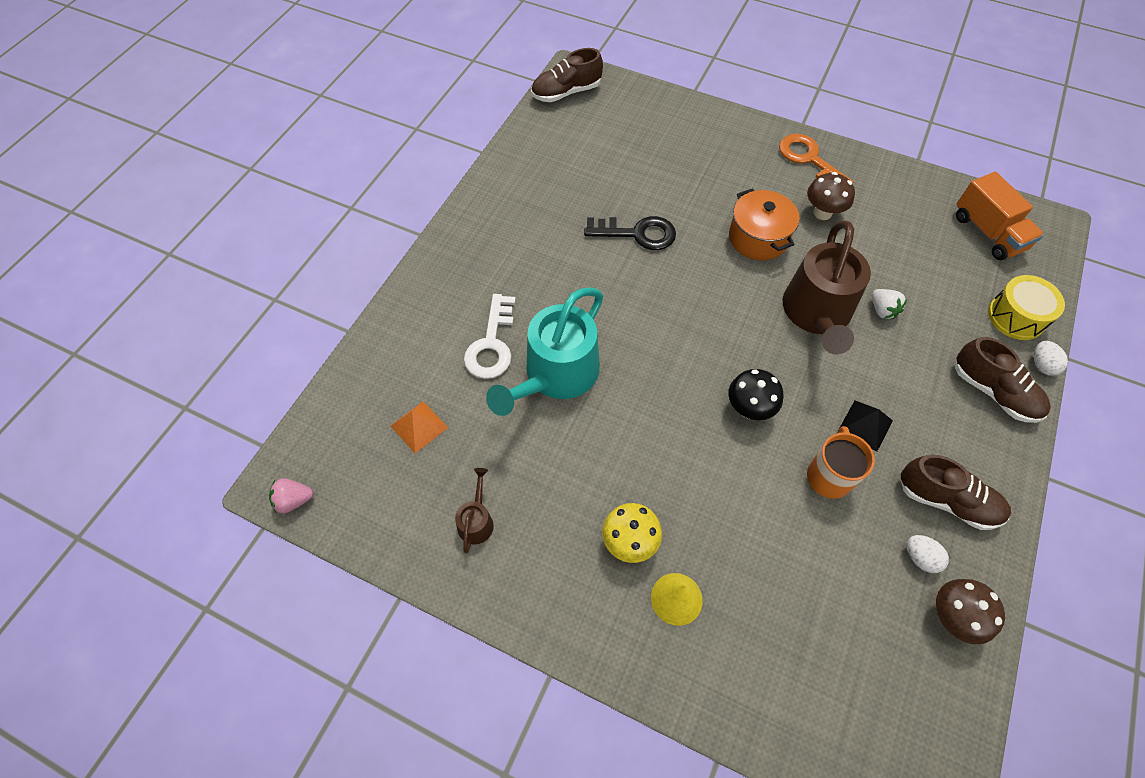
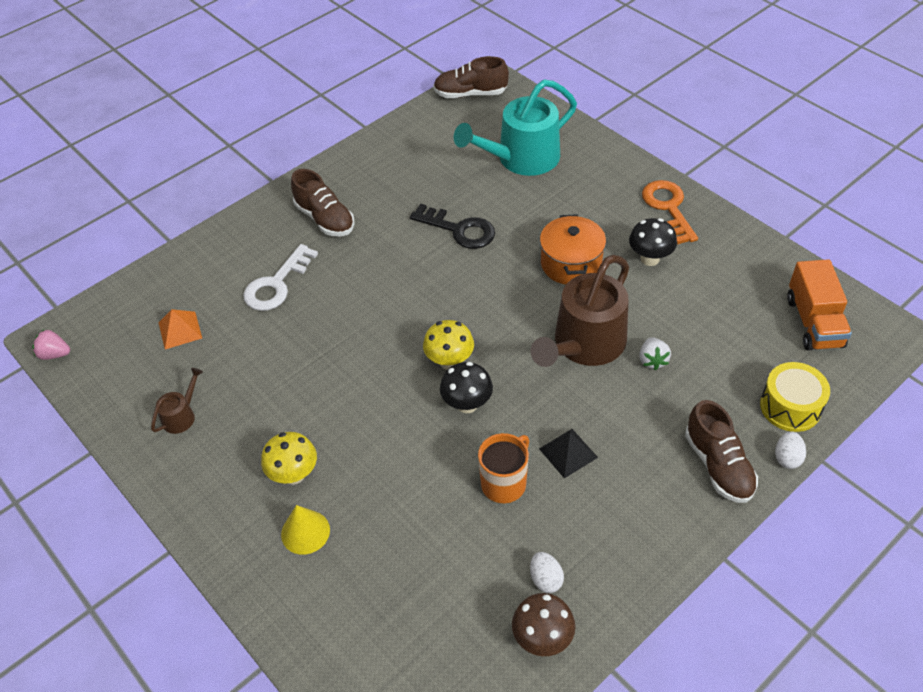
camera: 25 degrees right, 10 degrees down
turquoise watering can [486,287,603,416] -> turquoise watering can moved to [454,79,577,176]
brown mushroom [807,172,855,220] -> black mushroom [629,218,677,266]
brown shoe [900,455,1011,530] -> brown shoe moved to [291,169,355,236]
none -> yellow mushroom [423,320,474,370]

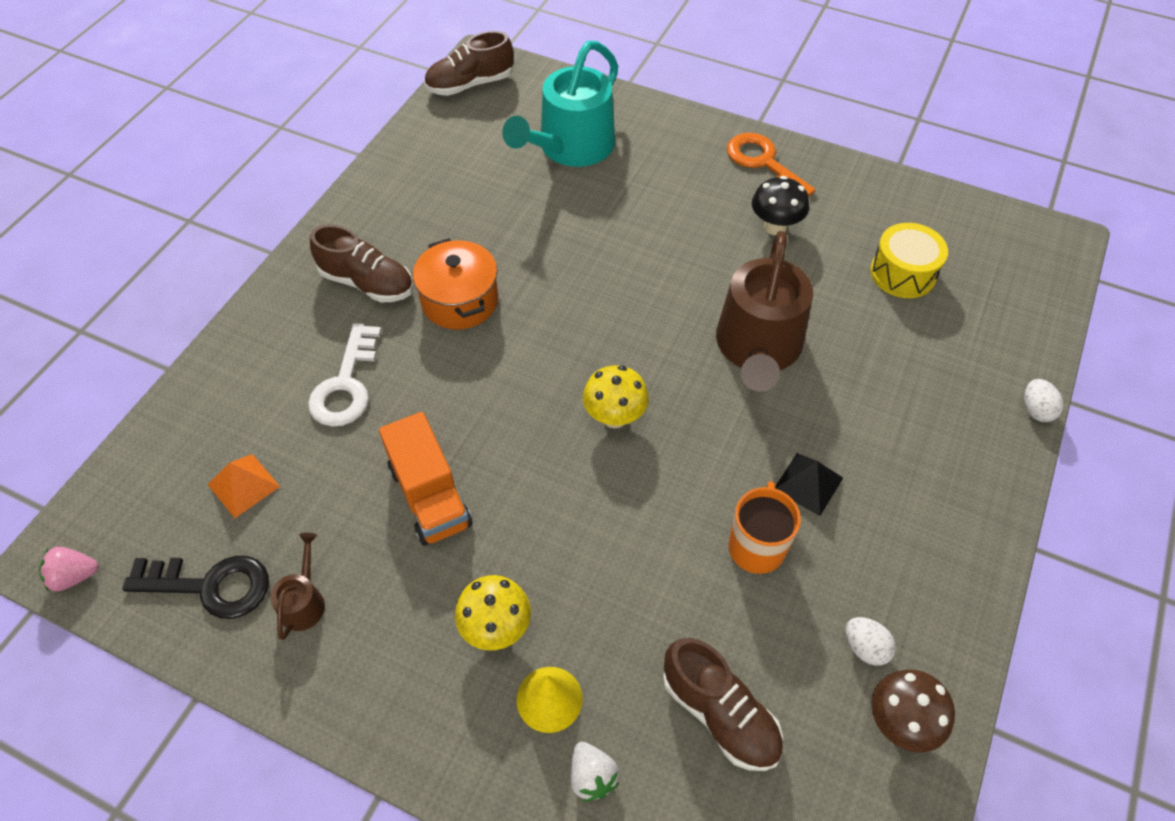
camera: 25 degrees left, 5 degrees up
black key [410,204,495,249] -> black key moved to [122,556,269,619]
black mushroom [440,362,493,413] -> none
orange pot [540,214,606,285] -> orange pot moved to [413,238,498,330]
white strawberry [639,337,671,371] -> white strawberry moved to [571,742,619,802]
brown shoe [685,400,758,503] -> brown shoe moved to [663,638,783,771]
yellow drum [760,362,830,432] -> yellow drum moved to [870,223,948,298]
orange truck [787,259,852,351] -> orange truck moved to [379,412,473,546]

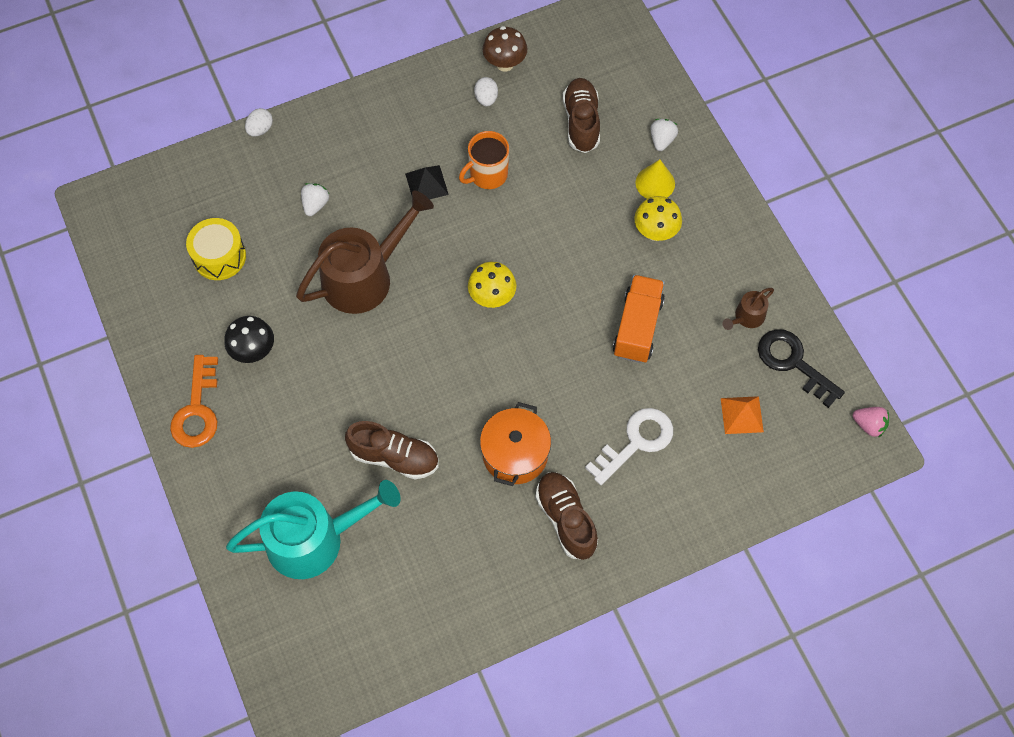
camera: 140 degrees left, 10 degrees up
brown shoe [424,31,514,96] -> brown shoe moved to [345,421,439,479]
none -> white strawberry [301,183,329,216]

